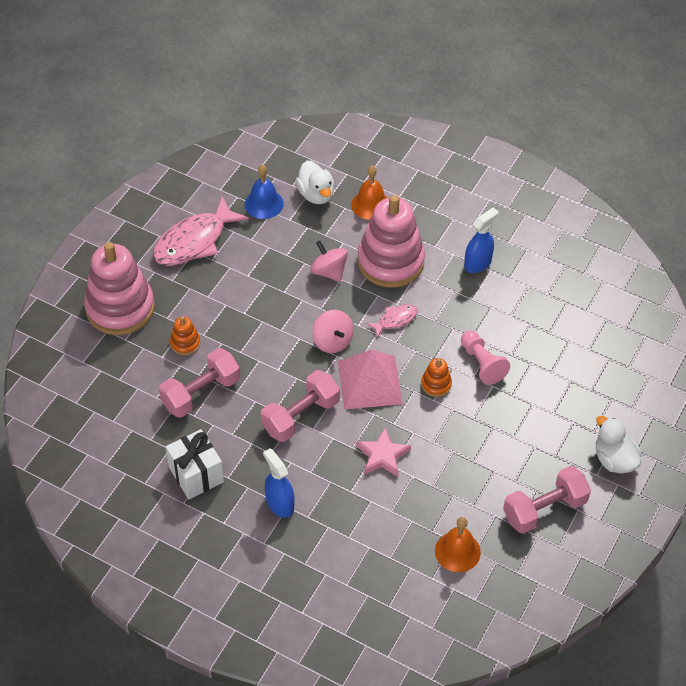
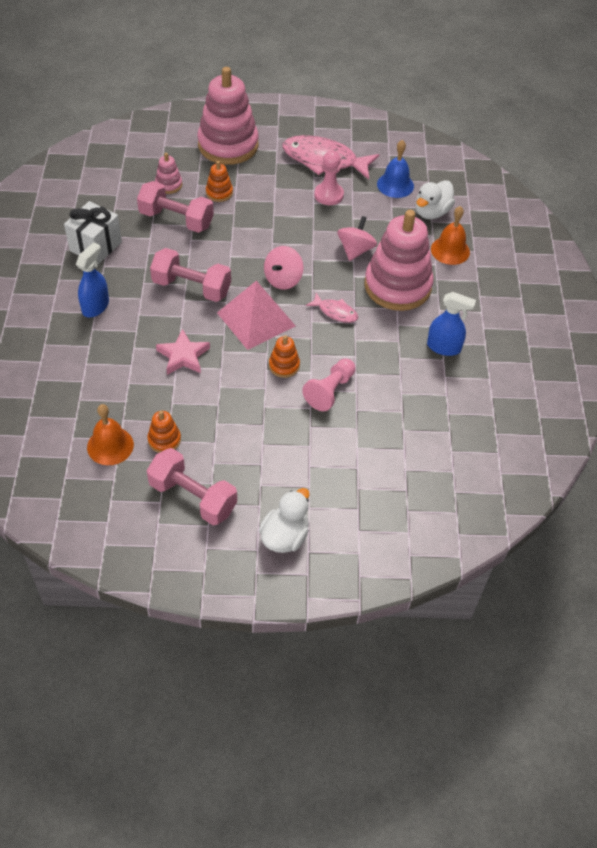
camera: 60 degrees right, 0 degrees up
none -> orange stacking toy [148,411,181,453]
none -> pink stacking toy [155,153,182,194]
none -> pink pawn [314,151,344,205]

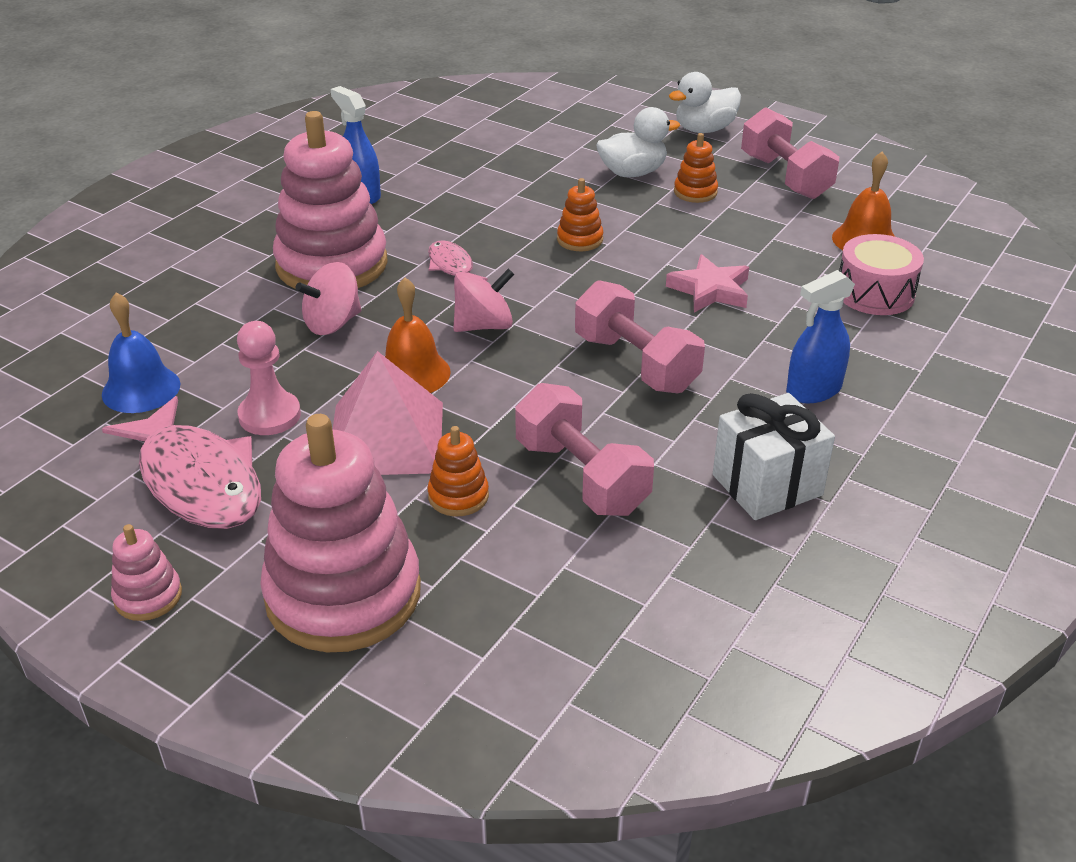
camera: 145 degrees left, 15 degrees down
orange stacking toy [148,411,181,453] -> orange stacking toy moved to [674,133,718,203]
pink stacking toy [155,153,182,194] -> pink stacking toy moved to [111,524,182,621]
pink pyramid [217,281,296,350] -> pink pyramid moved to [332,351,443,475]
pink pawn [302,358,356,411] -> none
white duck [416,180,455,219] -> white duck moved to [596,107,680,177]
orange bell [431,206,470,265] -> orange bell moved to [385,277,451,393]
none -> pink drum [839,234,924,315]

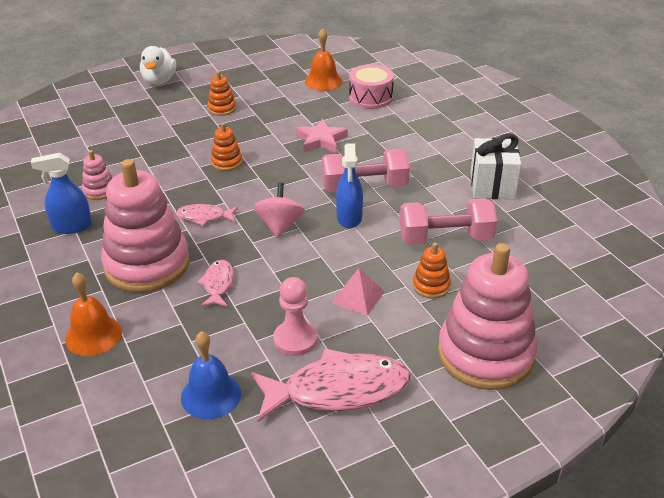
camera: 60 degrees left, 0 degrees up
pink stacking toy [111,524,182,621] -> pink stacking toy moved to [82,150,112,200]
pink spinning top [295,262,361,335] -> pink fish [197,260,234,307]
pink pyramid [332,351,443,475] -> pink pyramid [332,268,385,316], size x0.55
orange bell [385,277,451,393] -> orange bell moved to [65,272,122,356]
white duck [596,107,680,177] -> none
pink dumbbell [741,107,839,199] -> none
blue spray bottle [786,270,855,403] -> blue spray bottle moved to [336,143,363,228]

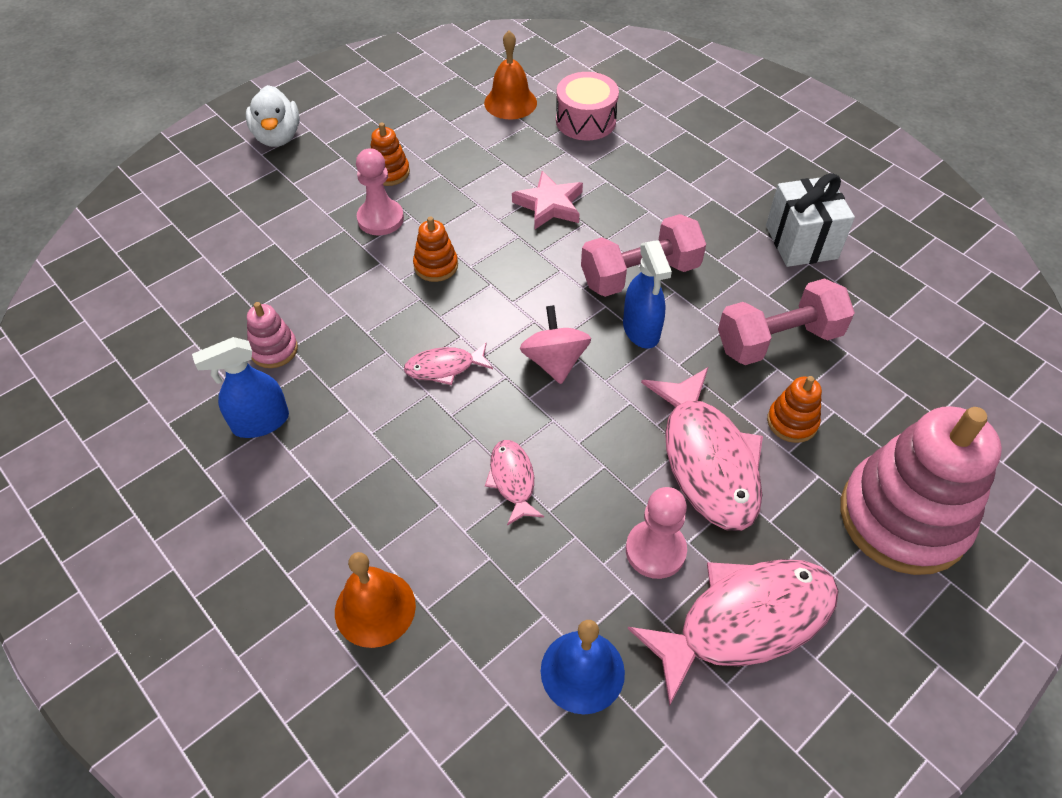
camera: 15 degrees left, 15 degrees up
pink stacking toy [101,159,190,293] -> none
pink pyramid [332,268,385,316] -> pink fish [641,367,763,531]
none -> pink pawn [356,148,404,235]

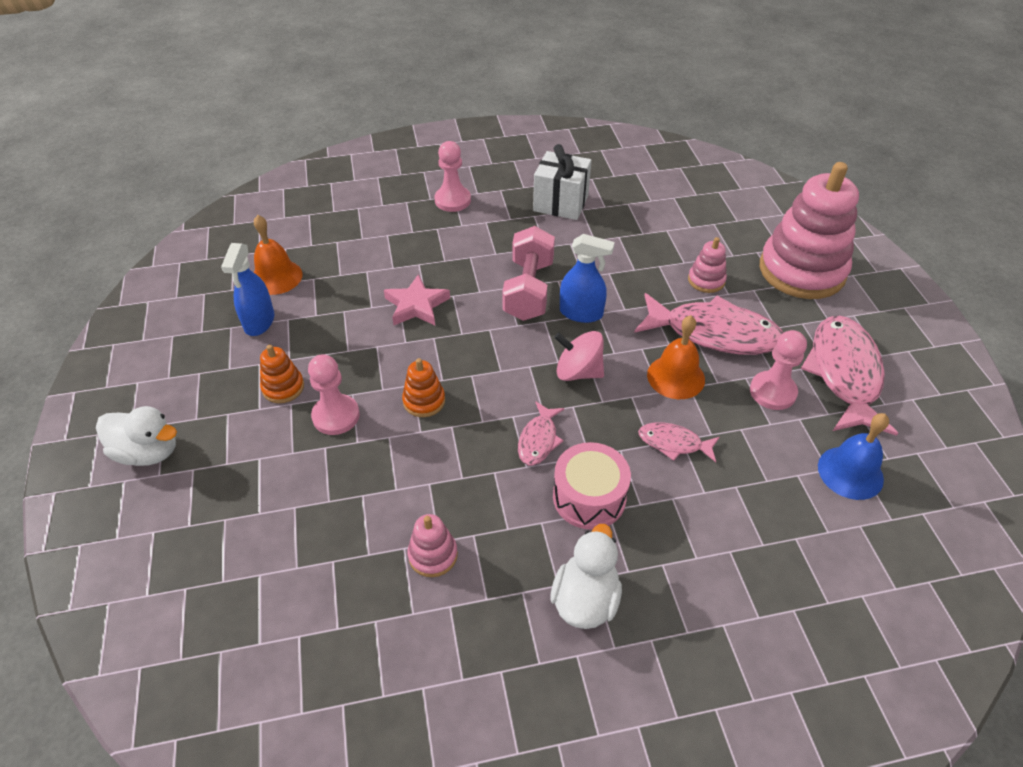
camera: 60 degrees left, 5 degrees down
blue spray bottle [192,337,289,438] -> blue spray bottle moved to [221,243,274,336]
orange bell [335,552,416,648] -> orange bell moved to [647,315,705,399]
pink drum [556,72,619,140] -> pink drum moved to [553,442,631,530]
pink dumbbell [718,278,855,365] -> none
orange stacking toy [767,376,822,443] -> pink stacking toy [688,237,727,293]
none -> pink pawn [435,141,471,212]
none -> white duck [550,524,622,629]

